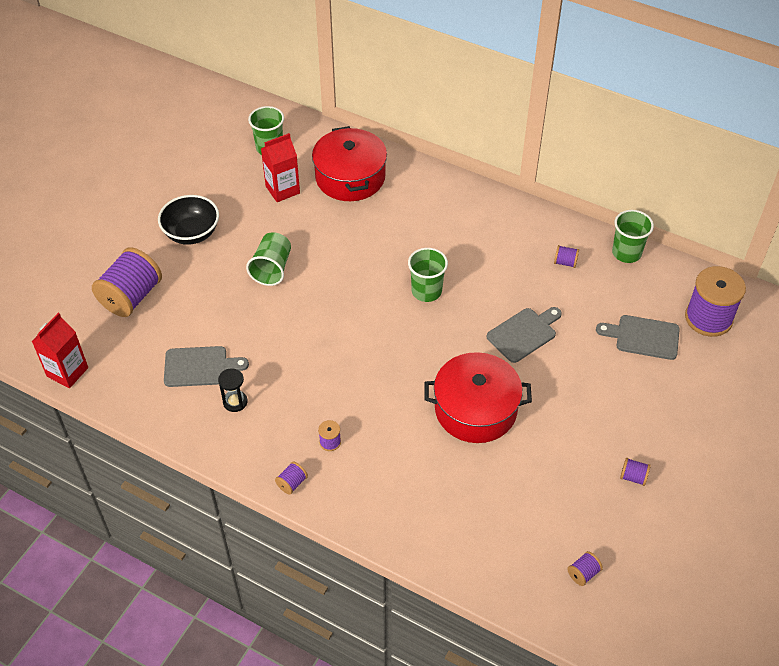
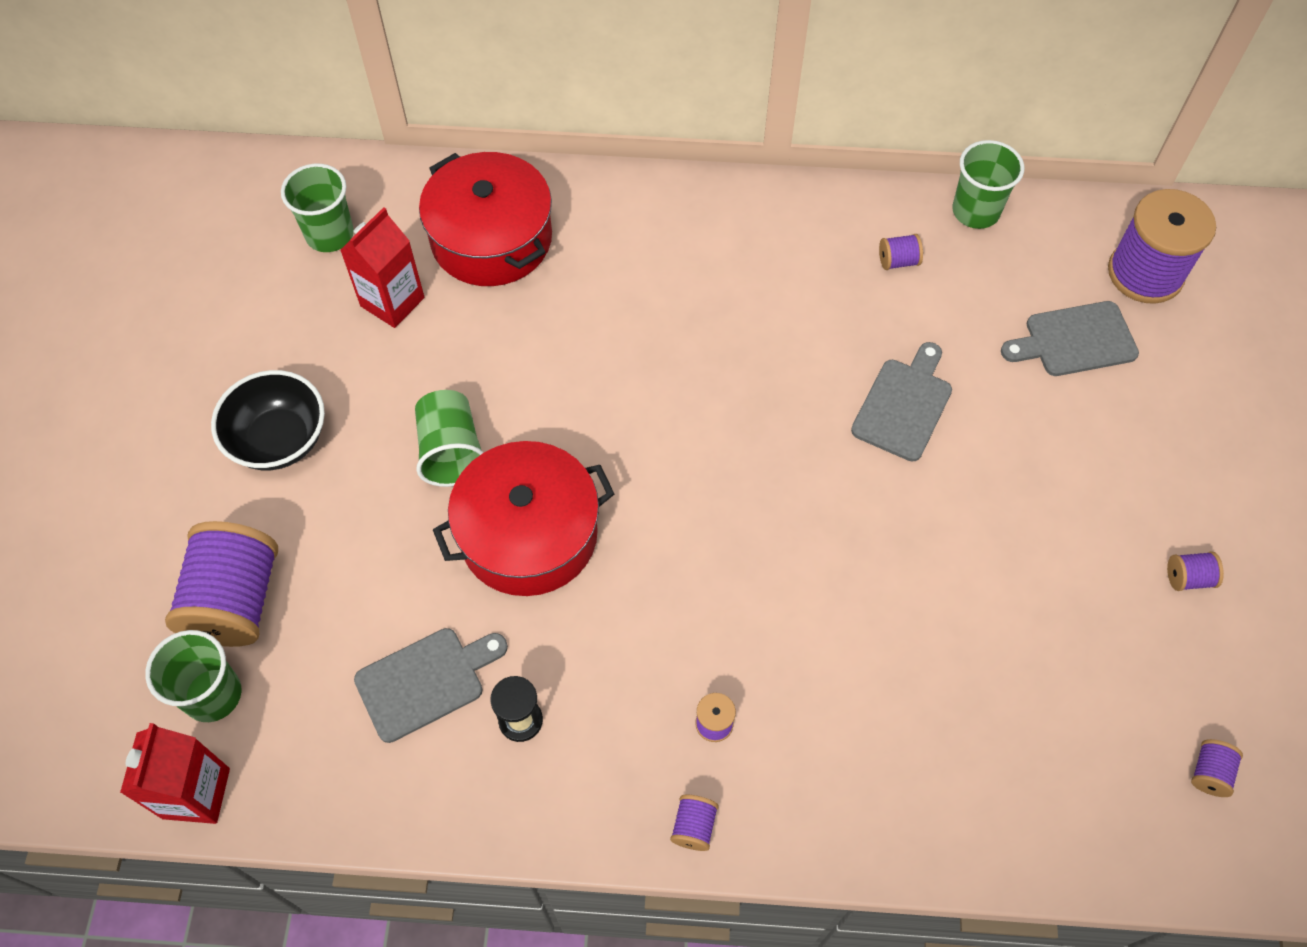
camera: 25 degrees left, 10 degrees up
green cup [408,248,448,302] -> green cup moved to [145,630,242,722]
red pot [424,352,532,443] -> red pot moved to [433,441,614,596]

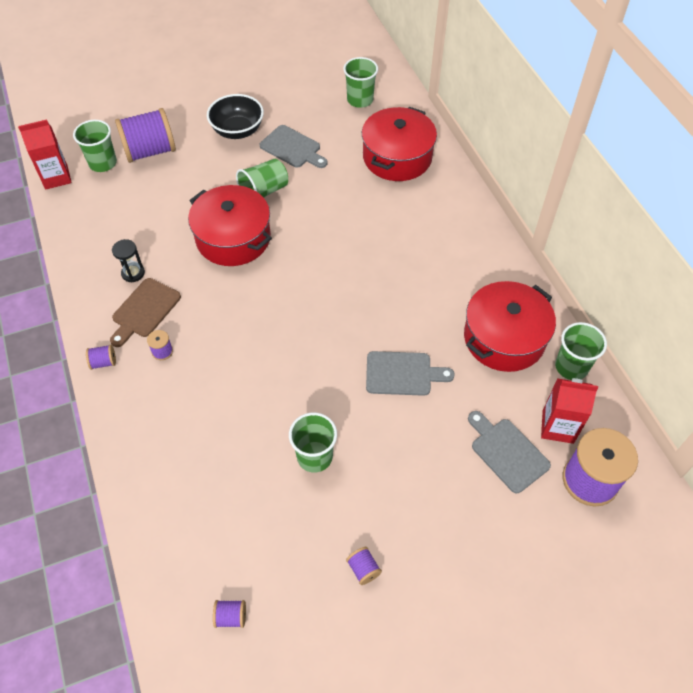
camera: 65 degrees right, 5 degrees down
red carton [340,207,424,328] -> red carton moved to [541,378,598,444]
grey cutting board [354,628,508,743] -> grey cutting board moved to [260,125,328,168]
purple spool [879,234,923,270] -> red pot [464,281,556,372]
none -> brown cutting board [110,278,181,347]
none -> green cup [289,412,337,473]

